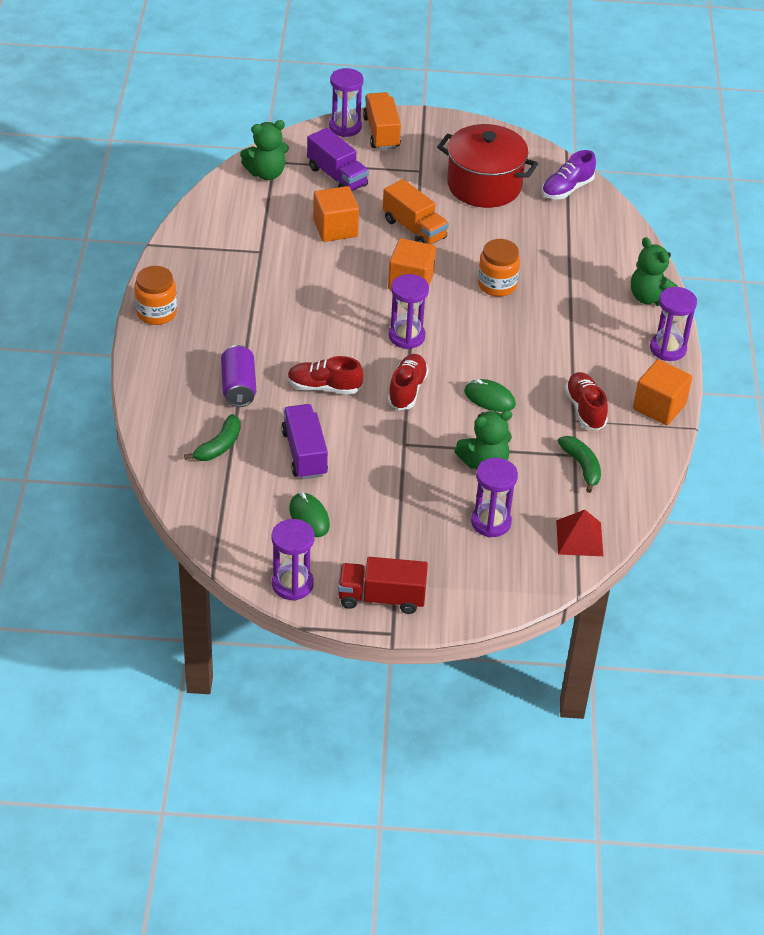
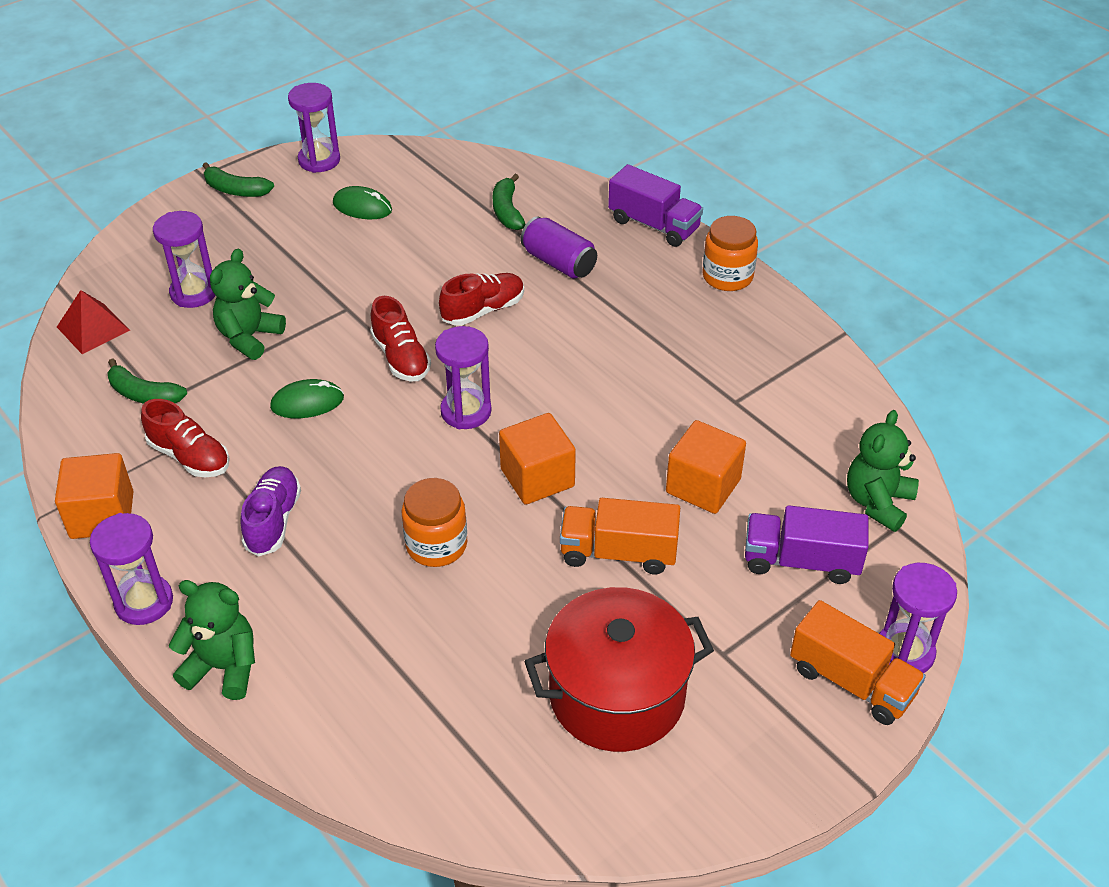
camera: 140 degrees right, 0 degrees up
purple truck [281,404,328,479] -> purple truck moved to [608,164,703,247]
red truck [338,557,428,614] -> green banana [203,162,274,197]
purple shoe [542,150,596,199] -> purple shoe moved to [240,466,301,556]

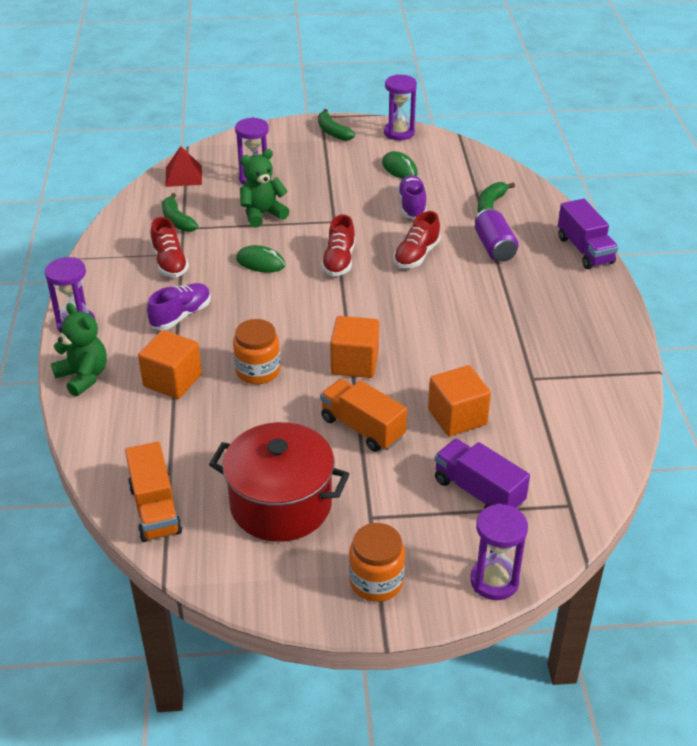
camera: 35 degrees right, 5 degrees down
orange cube [55,453,133,539] -> orange cube moved to [138,330,202,399]
purple hourglass [435,326,492,429] -> none
red shoe [439,273,524,326] -> red shoe turned 120 degrees clockwise [394,211,441,268]
orange jar [702,216,758,291] -> orange jar moved to [349,523,405,602]
orange truck [790,600,926,725] -> orange truck moved to [125,442,182,542]
green teddy bear [847,410,919,532] -> none
none -> purple shoe [398,175,426,219]

